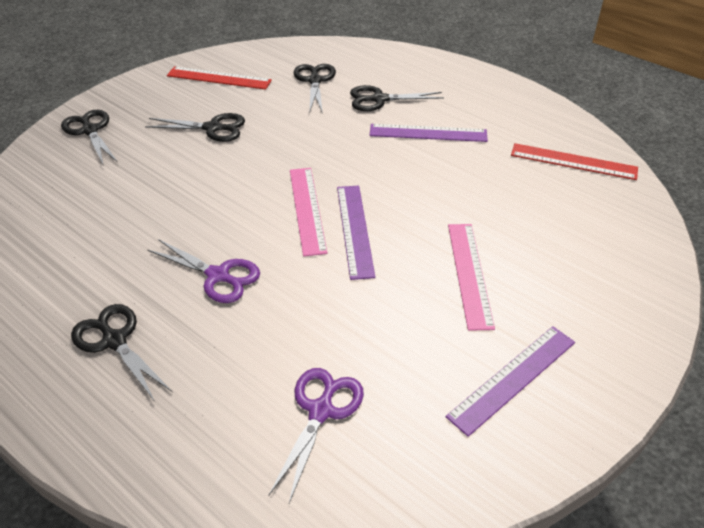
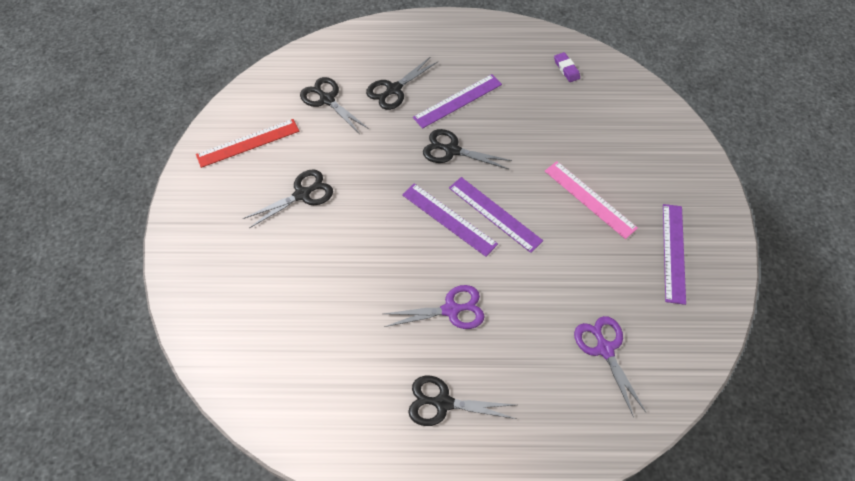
camera: 40 degrees left, 15 degrees up
black scissors [61,110,117,166] -> black scissors moved to [423,129,512,169]
pink ruler [290,168,327,257] -> purple ruler [402,183,498,257]
red ruler [511,143,638,180] -> purple eraser [554,52,580,82]

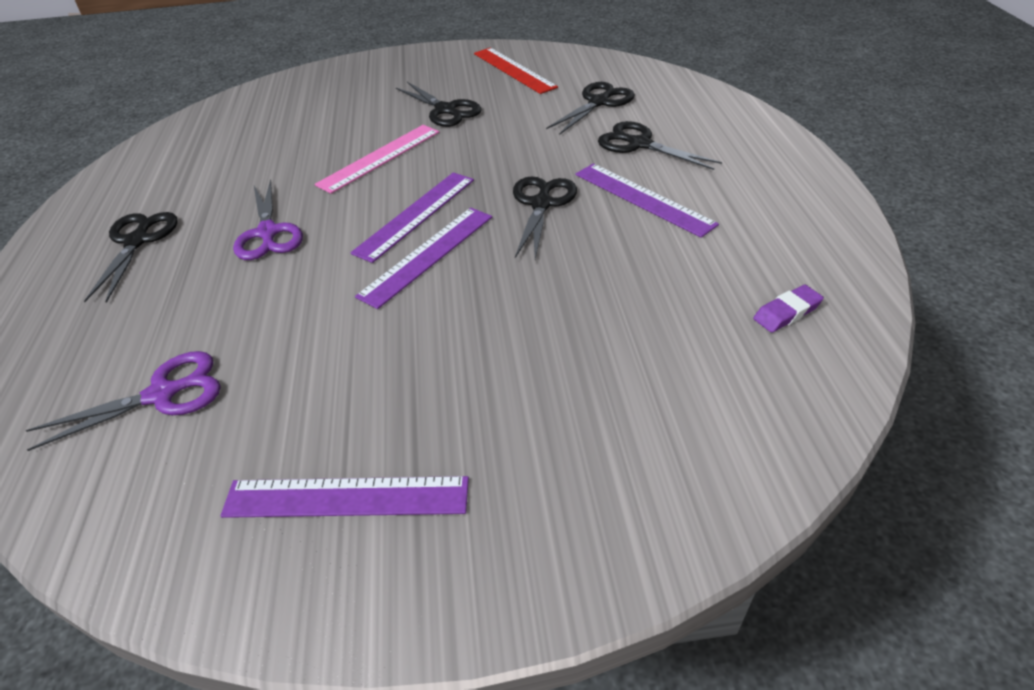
camera: 85 degrees right, 15 degrees down
pink ruler [545,161,638,239] -> pink ruler moved to [315,125,439,194]

